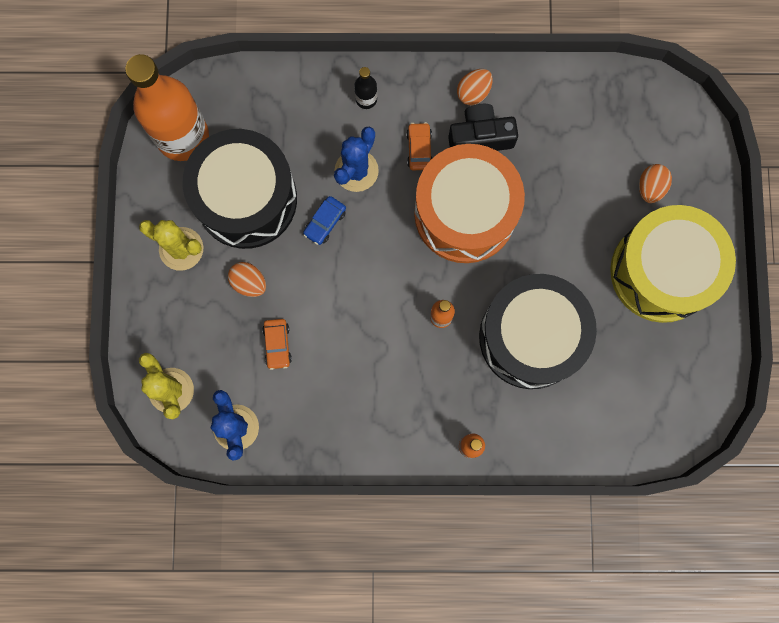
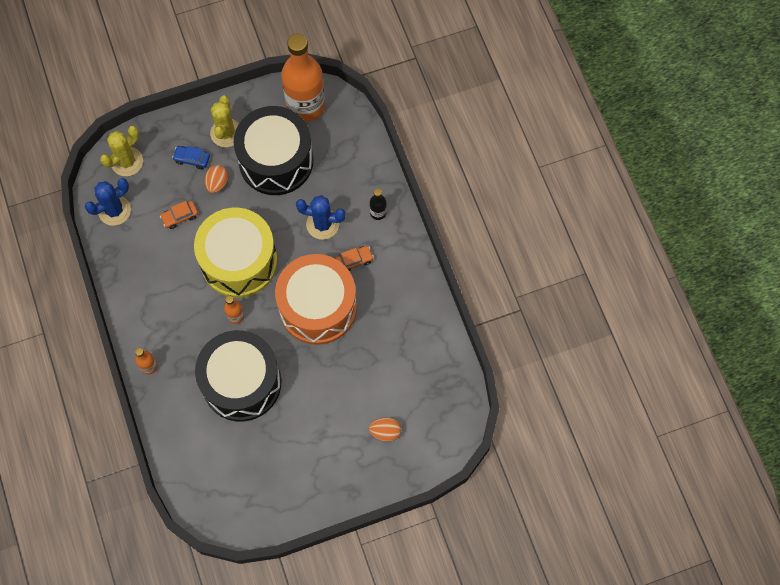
camera: 70 degrees right, 10 degrees down
blue car [303,196,346,245] -> blue car moved to [172,146,210,169]
black camera [448,104,518,151] -> none
orange egg [457,69,493,105] -> none
yellow drum [610,205,736,323] -> yellow drum moved to [194,208,278,298]

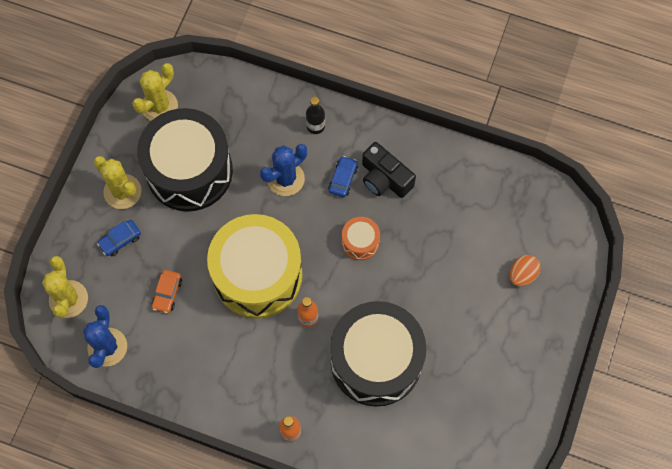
camera: 50 degrees left, 0 degrees up
orange egg [205,165,229,193] -> none
orange drum [275,254,357,345] -> orange drum [342,217,380,260], size x0.43
orange bottle [281,34,325,122] -> yellow cactus [132,63,178,121]
orange car [335,246,374,271] -> blue car [328,156,358,197]
none -> black camera [362,142,416,198]

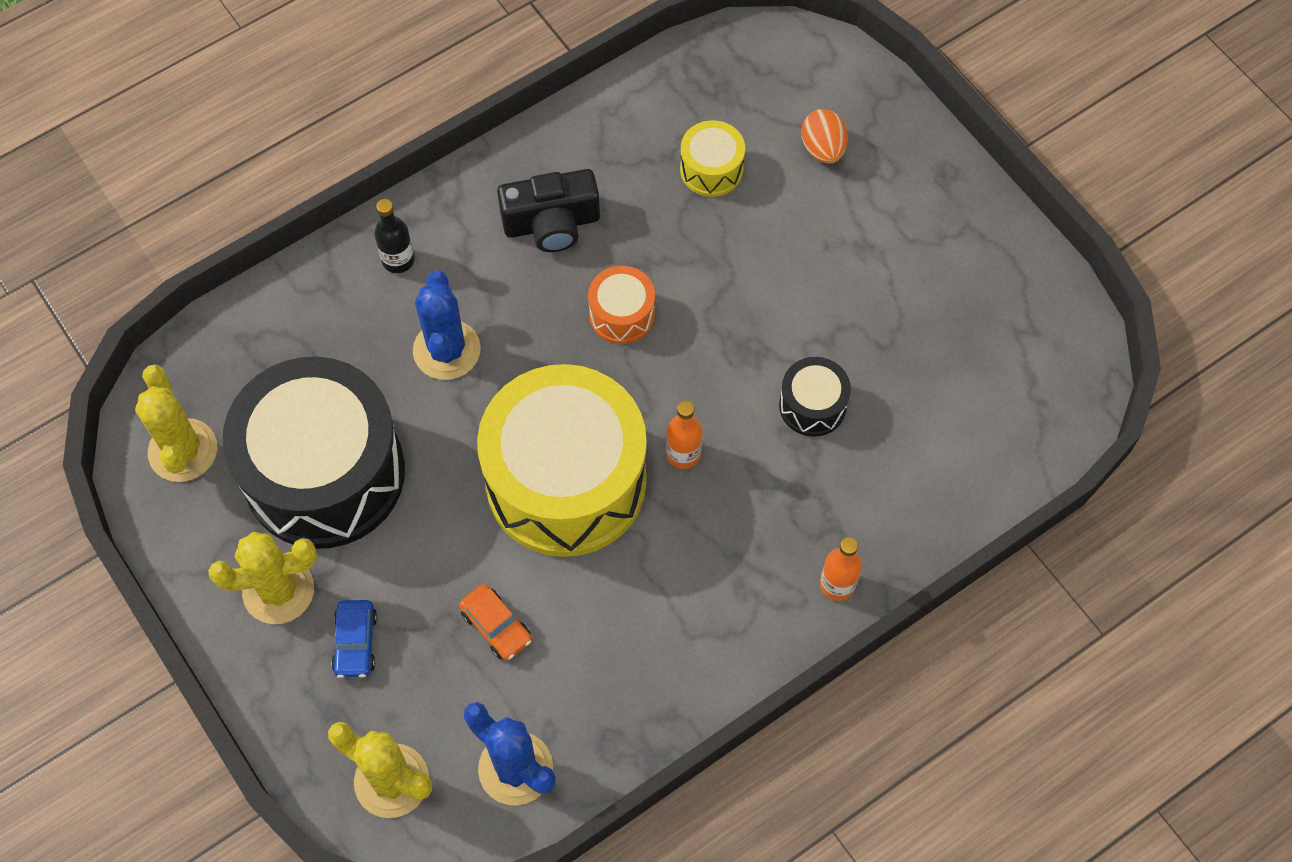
camera: 55 degrees left, 5 degrees down
blue car [328,156,358,197] -> none
black drum [330,301,427,407] -> black drum [779,357,851,437], size x0.43
none -> yellow drum [680,120,745,197]

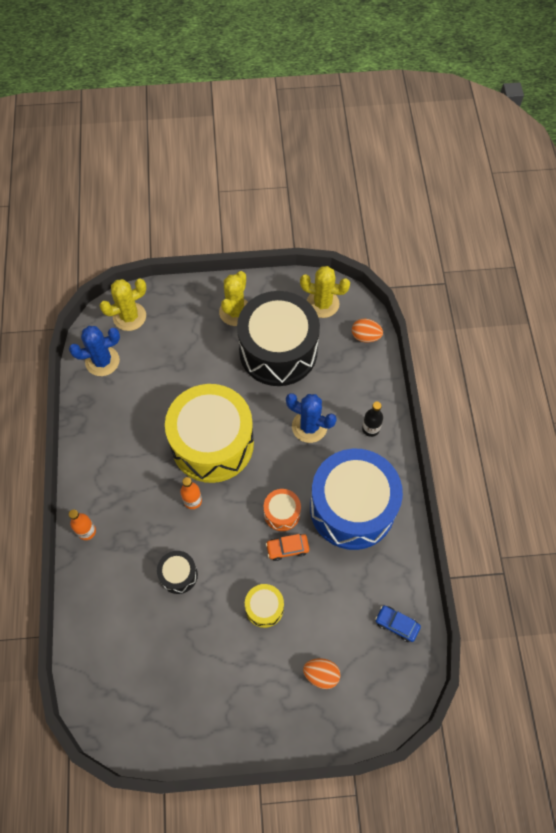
camera: 120 degrees right, 0 degrees up
blue car [331,600,377,678] -> blue car moved to [375,606,421,642]
orange car [459,584,532,660] -> orange car moved to [266,534,309,561]
black camera [497,169,600,252] -> blue drum [310,449,403,550]
yellow drum [680,120,745,197] -> yellow drum moved to [245,584,284,628]
none -> orange egg [352,319,383,342]

